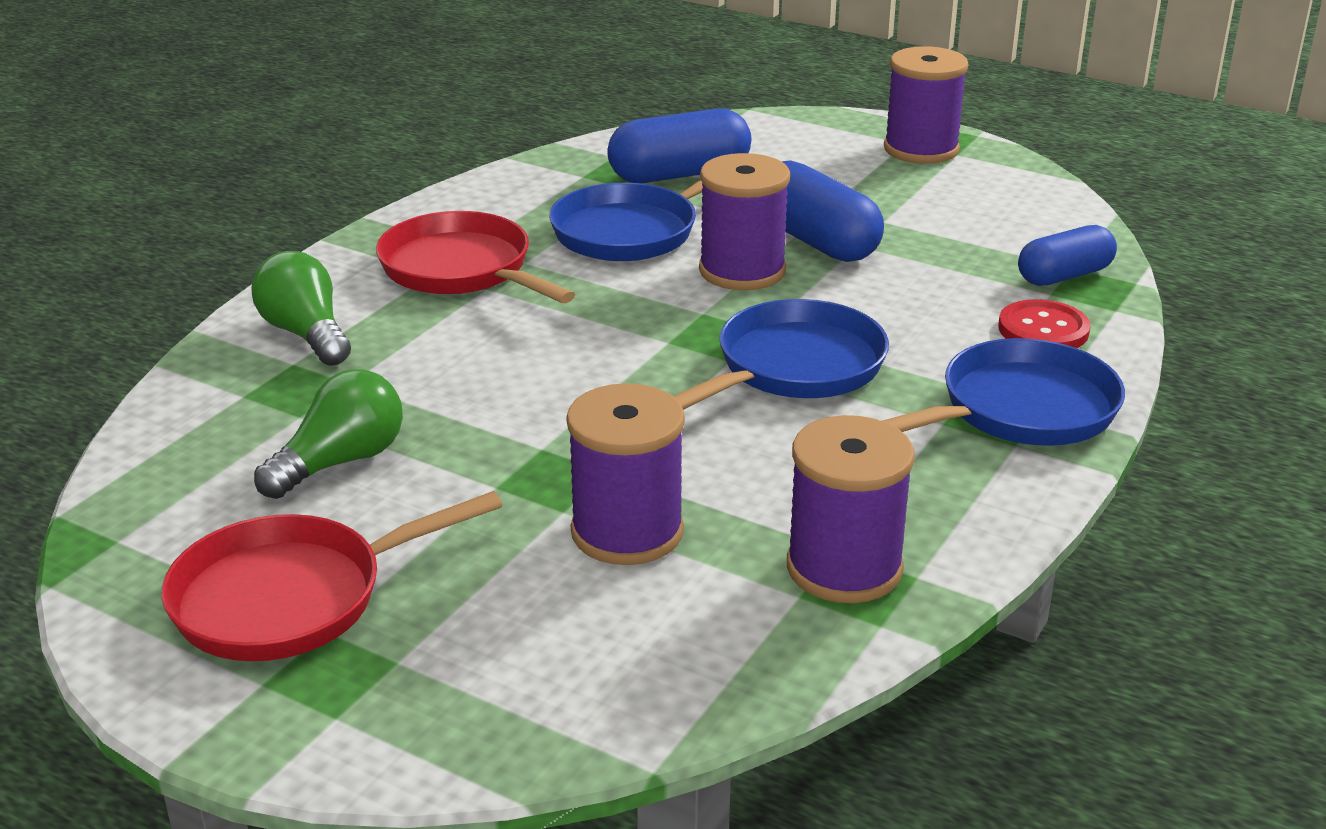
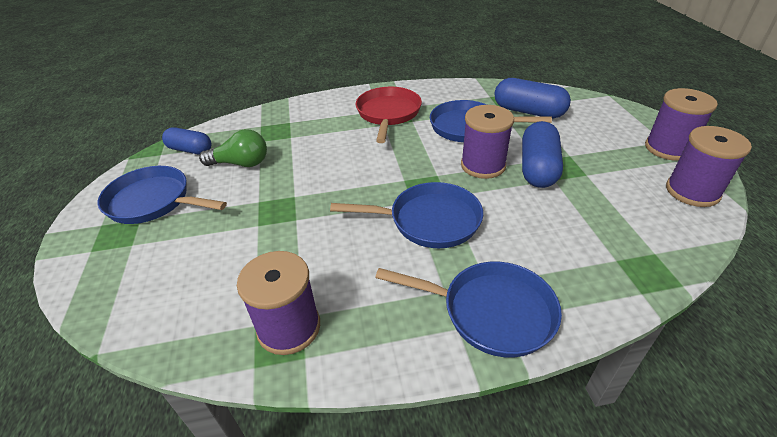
camera: 50 degrees right, 10 degrees up
red pan [161,491,502,661] -> blue pan [98,166,227,224]
green light bulb [251,251,351,366] -> none
purple spool [566,383,685,565] -> purple spool moved to [666,126,752,207]
red button [998,299,1091,348] -> none
blue capsule [1018,225,1117,286] -> blue capsule moved to [162,127,211,155]

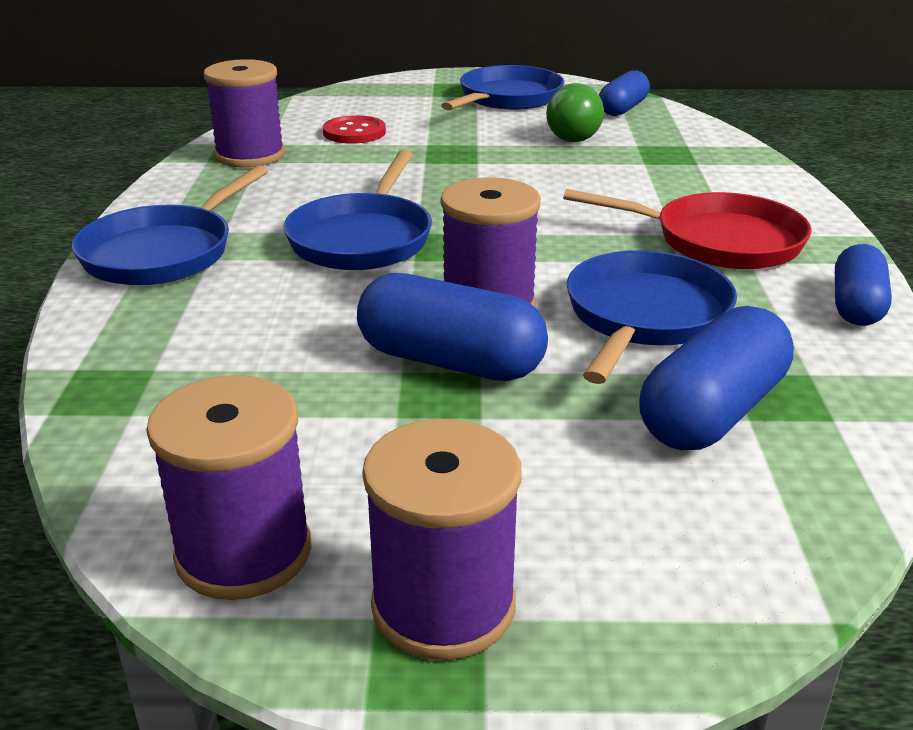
camera: 100 degrees right, 10 degrees down
none -> red button [323,115,386,144]
none -> blue capsule [835,244,892,326]

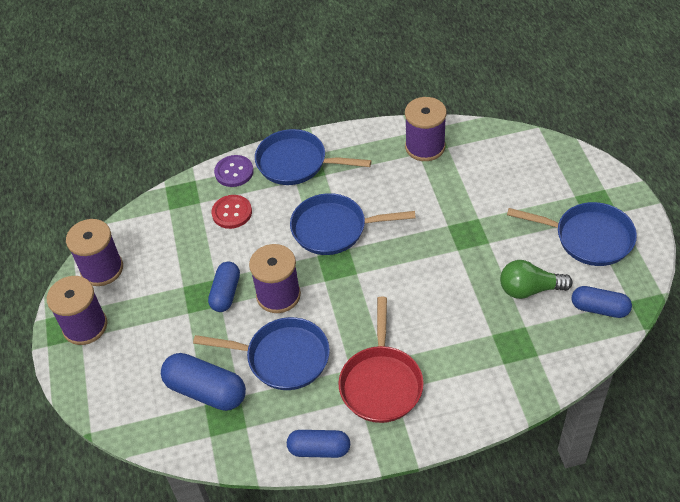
camera: 80 degrees right, 20 degrees up
red button [323,115,386,144] -> red button moved to [212,195,252,229]
blue capsule [357,273,548,381] -> blue capsule [208,262,240,312], size x0.66
none -> purple button [214,155,254,187]

